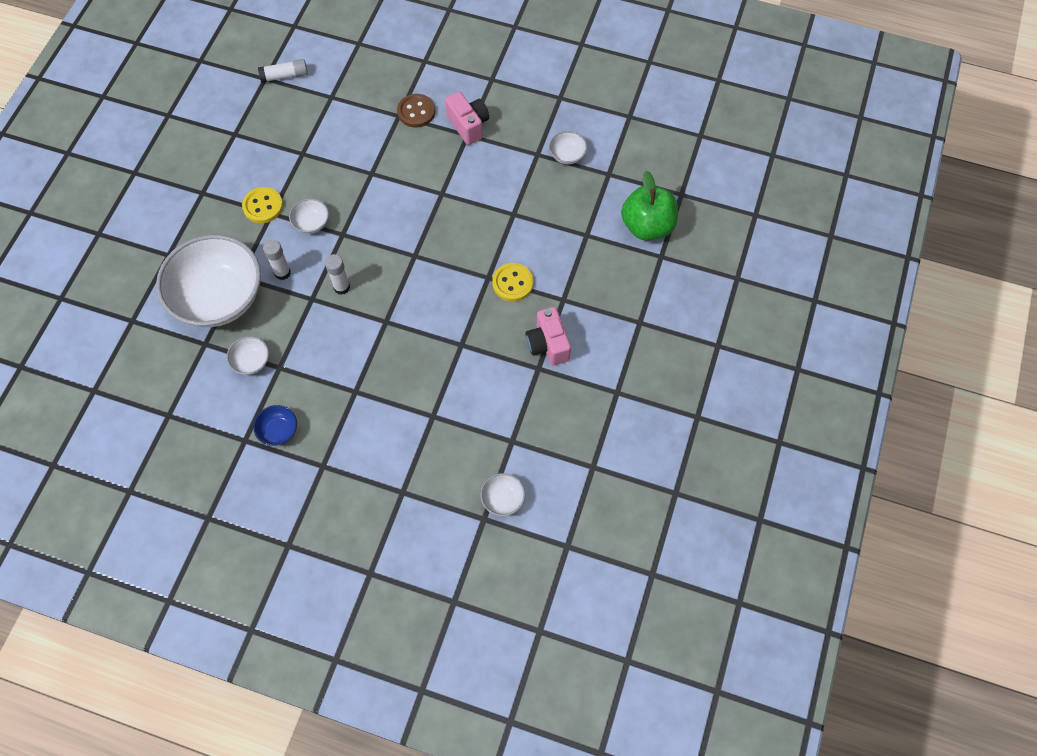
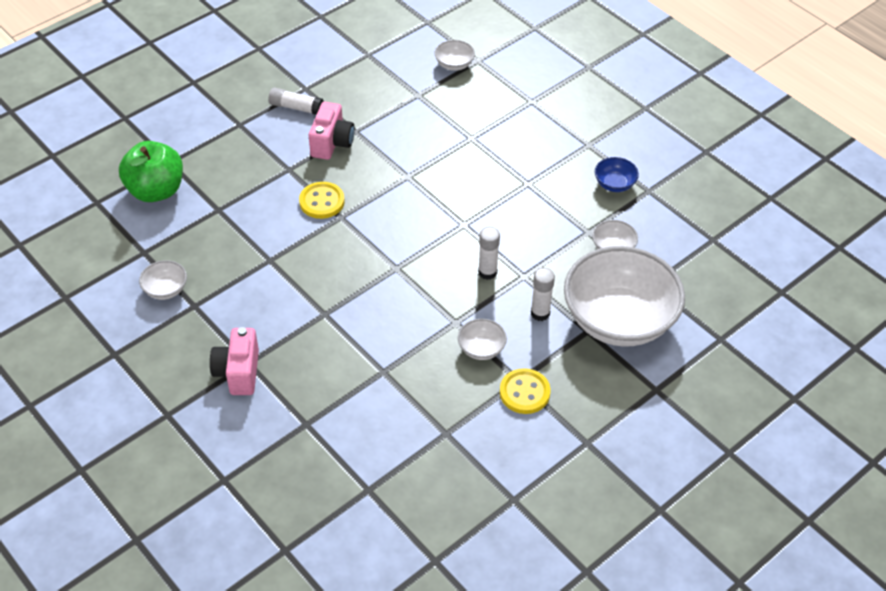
camera: 150 degrees left, 15 degrees down
white glue stick [258,59,308,83] -> white glue stick moved to [269,87,324,115]
brown button [397,94,435,127] -> none

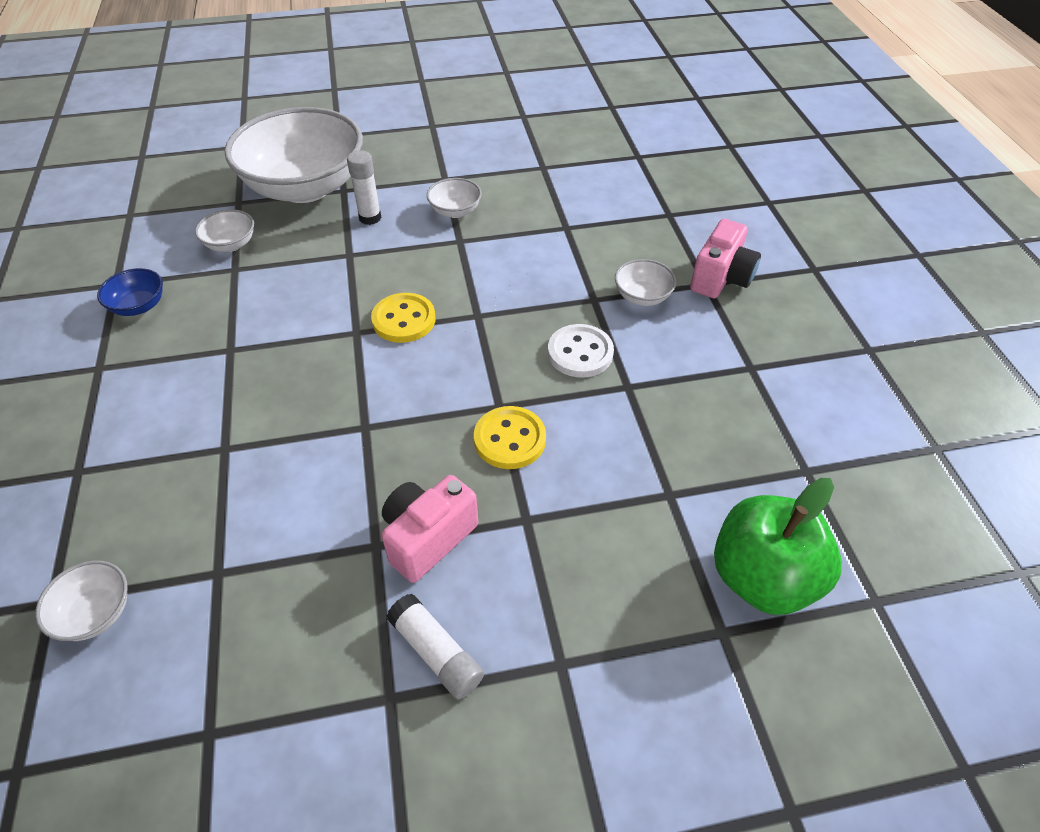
camera: 150 degrees left, 0 degrees up
white bowl [139,260,187,300] -> white bowl moved to [615,259,677,306]
white glue stick [478,227,500,280] -> none
yellow button [500,368,551,414] -> yellow button moved to [371,293,436,343]
none -> white button [548,324,614,378]

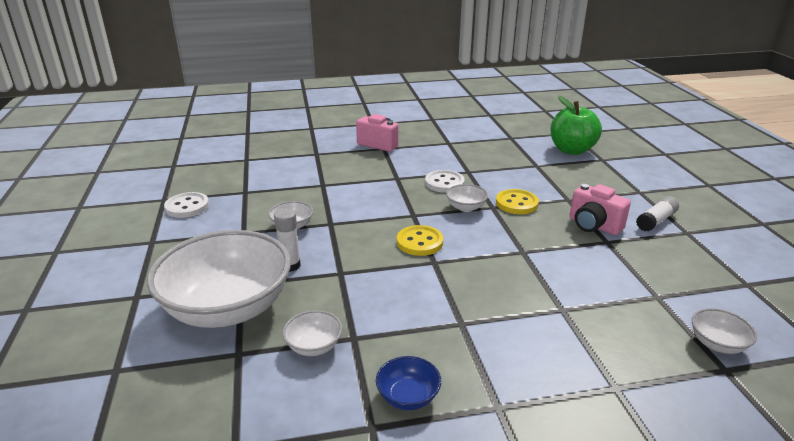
camera: 90 degrees left, 20 degrees down
white bowl [615,259,677,306] -> white bowl moved to [446,184,488,212]
none -> white button [164,192,209,218]

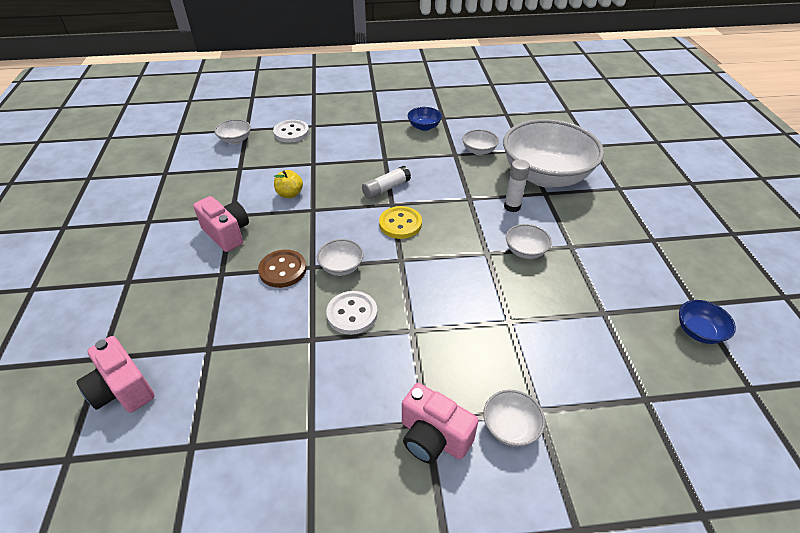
camera: 175 degrees left, 15 degrees up
white button [164,192,209,218] -> white button moved to [273,120,309,143]
yellow button [496,189,539,214] -> brown button [258,250,307,288]
green apple [550,96,602,155] -> pink camera [77,336,155,413]
white glue stick [636,196,679,232] -> white glue stick moved to [362,166,411,199]
none -> yellow apple [274,170,303,198]
none -> white bowl [483,390,545,447]
none -> blue bowl [679,300,736,344]

